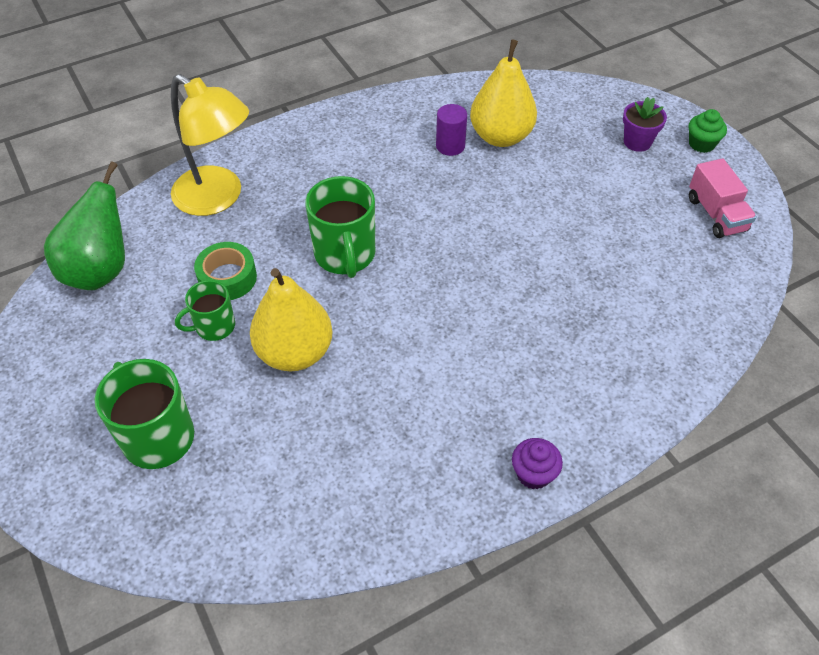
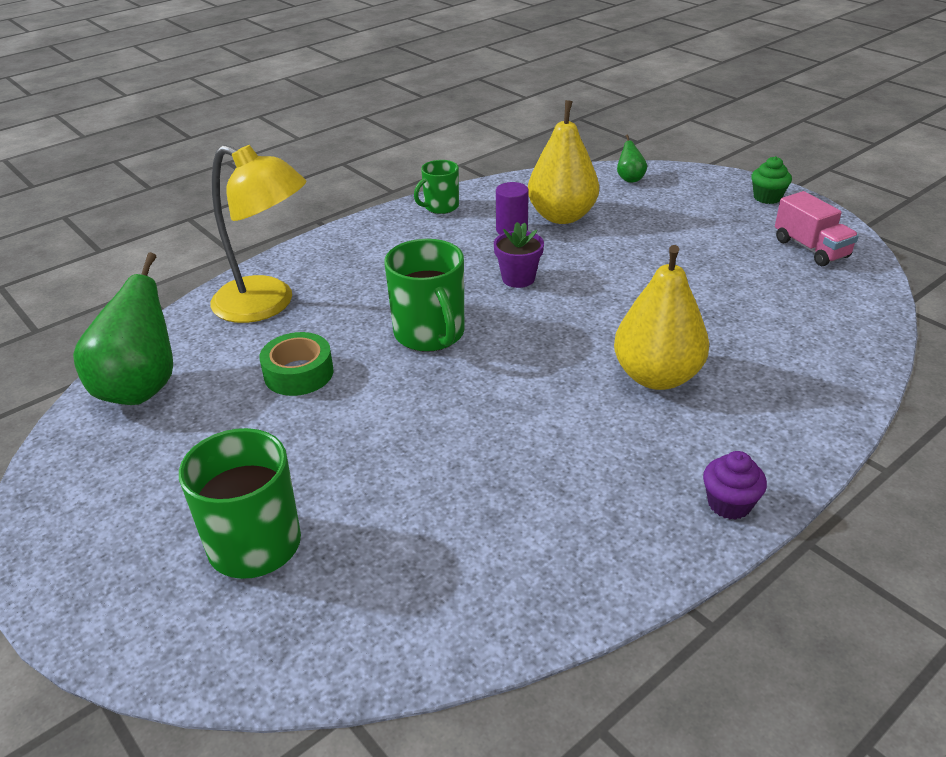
camera: 10 degrees left, 15 degrees down
green mug [175,280,235,341] -> green mug moved to [414,160,459,214]
yellow pear [250,268,333,371] -> yellow pear moved to [614,245,709,390]
purple flower pot [623,97,667,152] -> purple flower pot moved to [494,222,544,288]
none -> green pear [617,134,647,183]

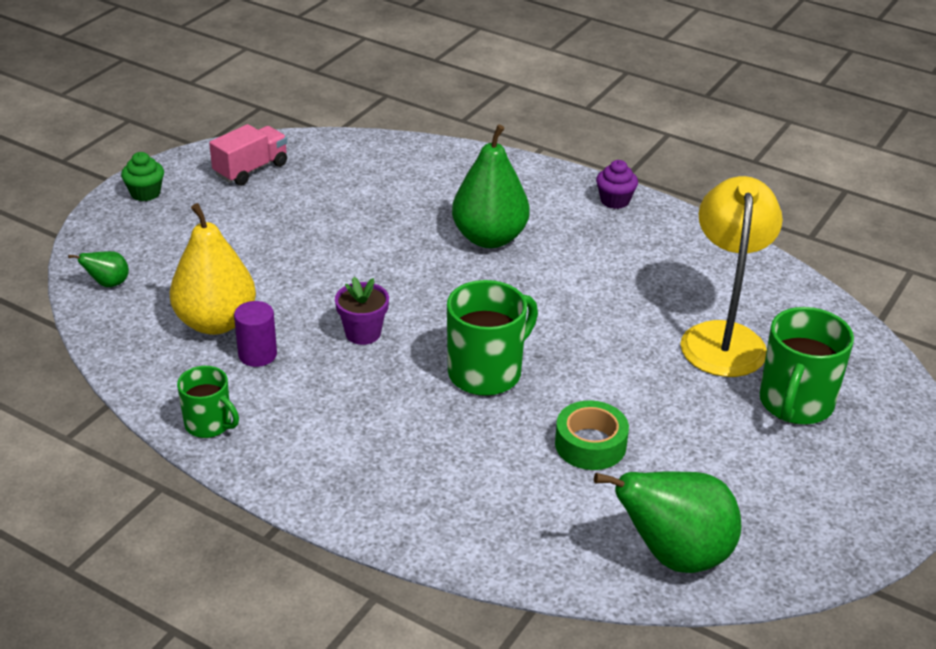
camera: 110 degrees left, 0 degrees up
yellow lamp [211,145,306,323] -> yellow lamp moved to [680,176,783,377]
yellow pear [614,245,709,390] -> green pear [452,124,529,248]

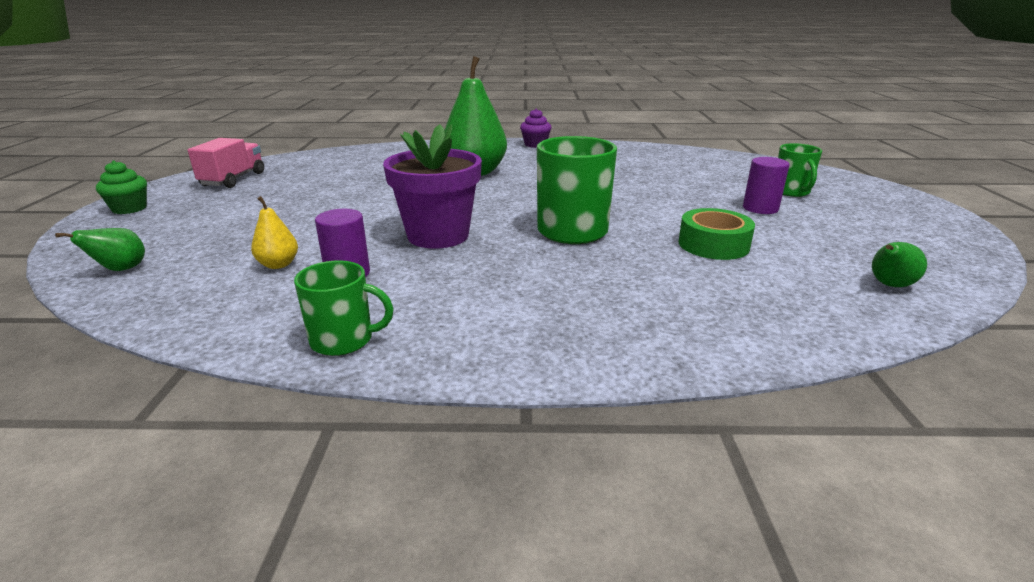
camera: 30 degrees left, 10 degrees down
yellow pear [169,203,256,335] -> yellow pear [251,196,298,269], size x0.45
purple flower pot [335,277,389,345] -> purple flower pot [383,124,482,249], size x1.70
green pear [594,471,741,573] -> green pear [872,242,927,287], size x0.45
yellow lamp [680,176,783,377] -> none
green mug [760,307,854,425] -> green mug [778,143,822,197], size x0.60
none -> purple cylinder [743,157,790,214]

